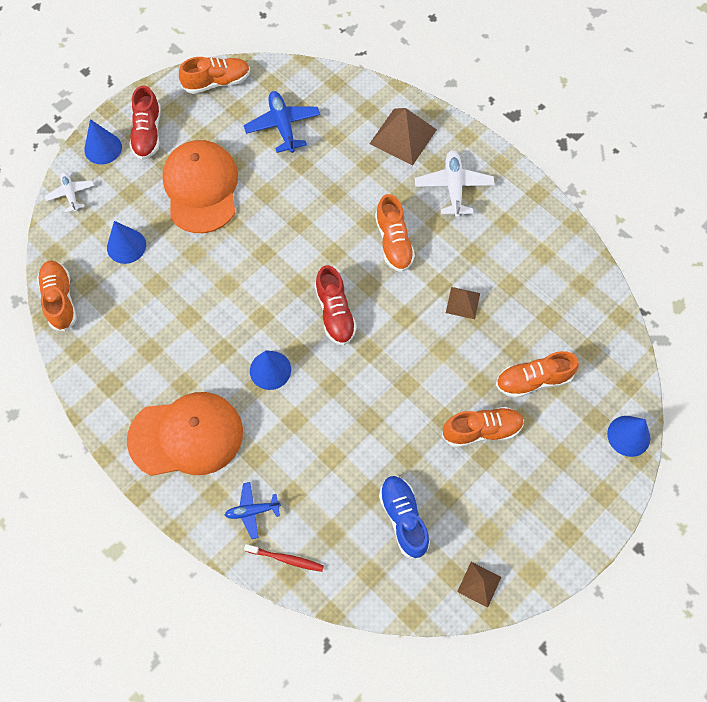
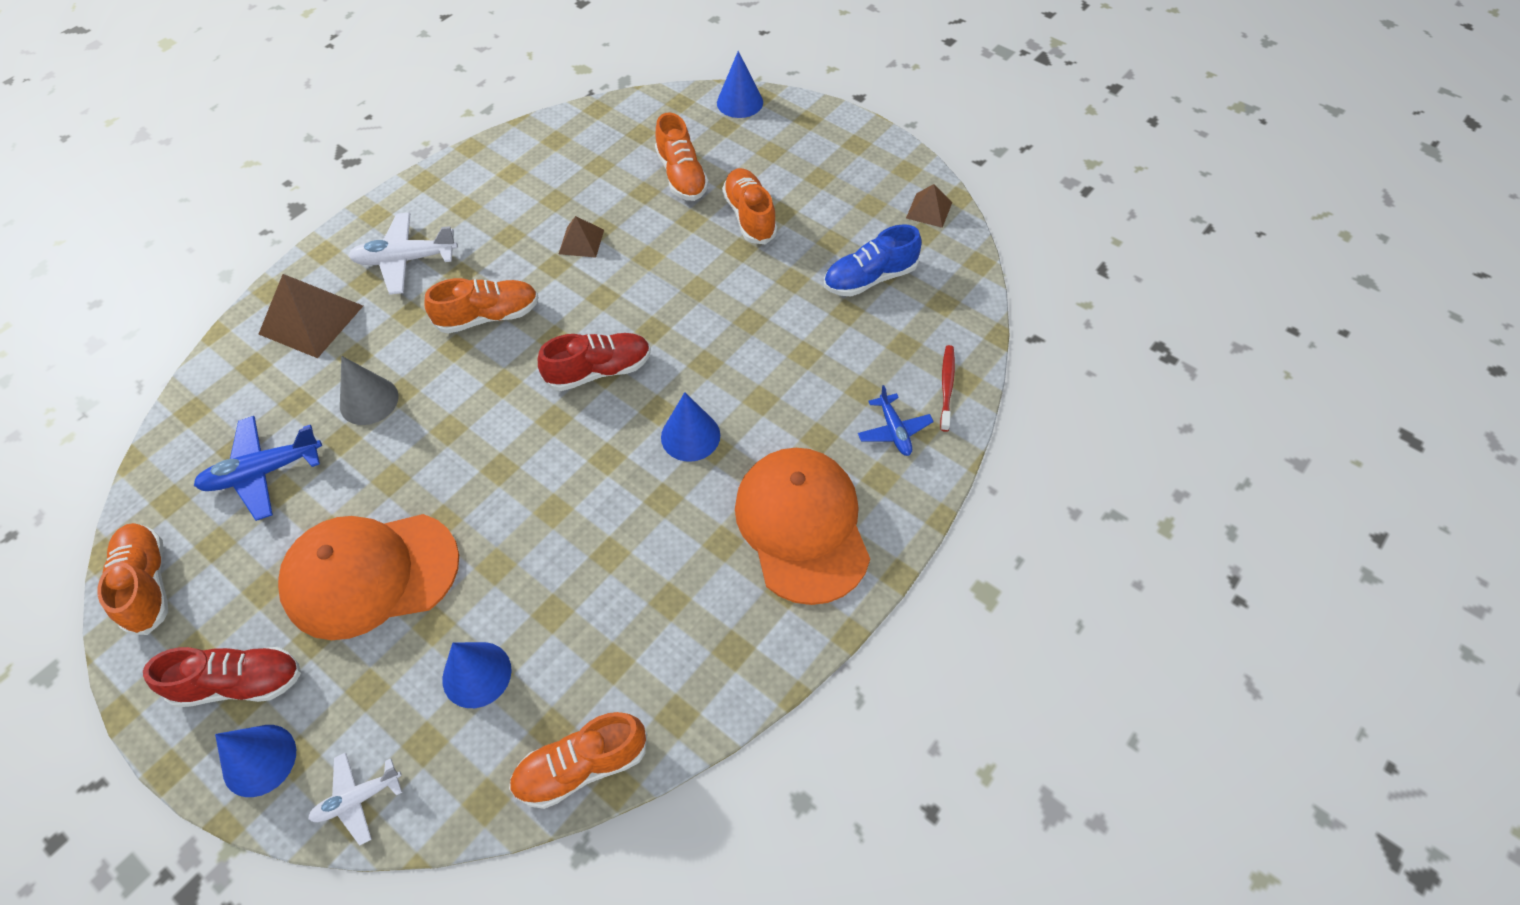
camera: 95 degrees left, 10 degrees down
none -> grey cone [340,356,399,425]

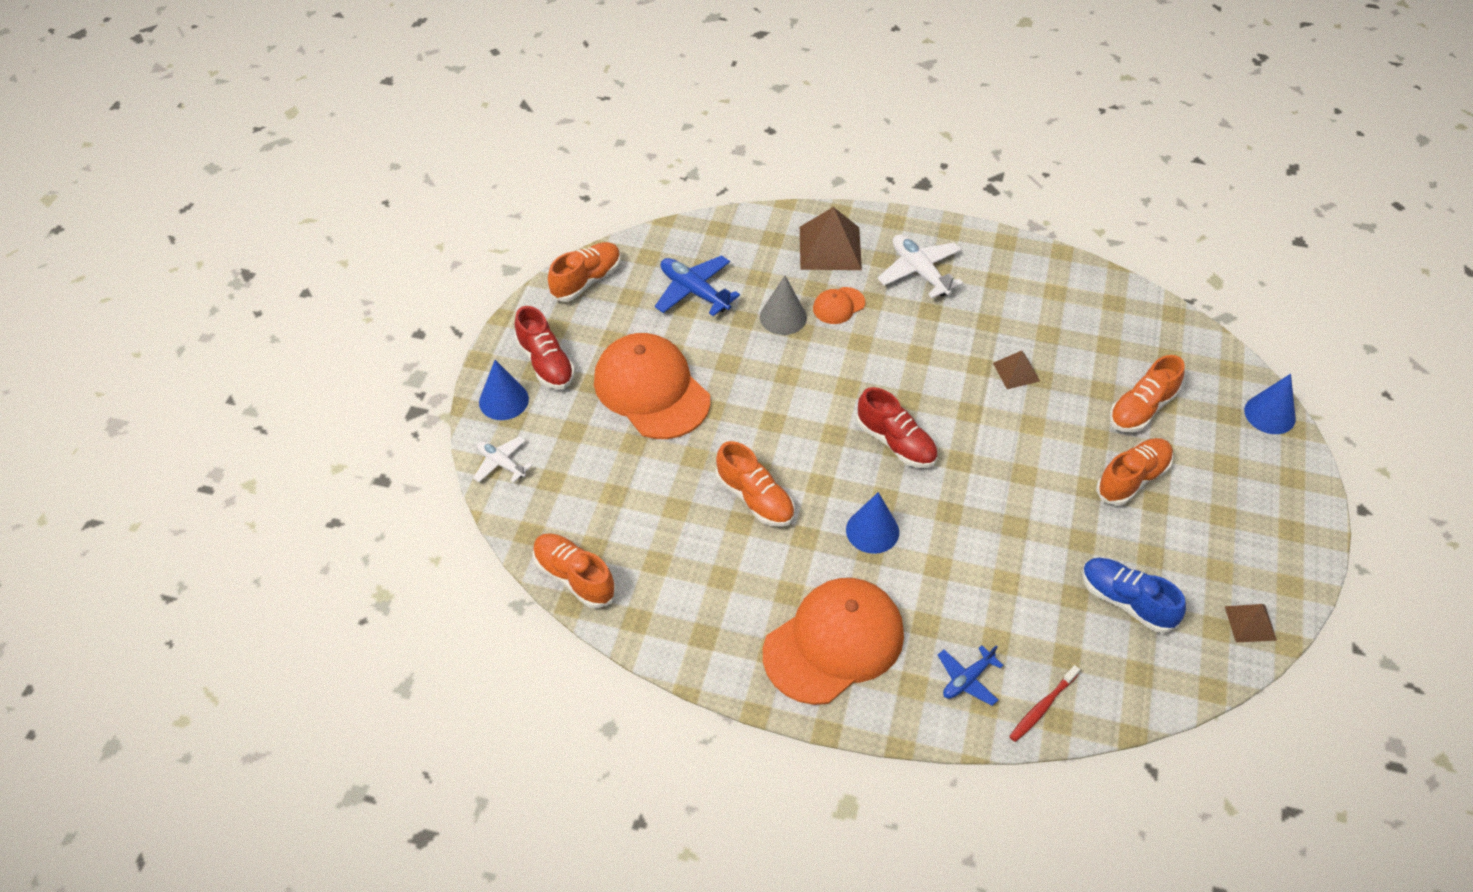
camera: 65 degrees right, 5 degrees down
orange shoe [424,278,539,334] -> orange shoe moved to [716,441,795,527]
blue cone [442,642,512,708] -> none
red toothbrush [940,345,955,432] -> red toothbrush turned 150 degrees clockwise [1009,665,1080,742]
none -> orange cap [813,287,865,324]

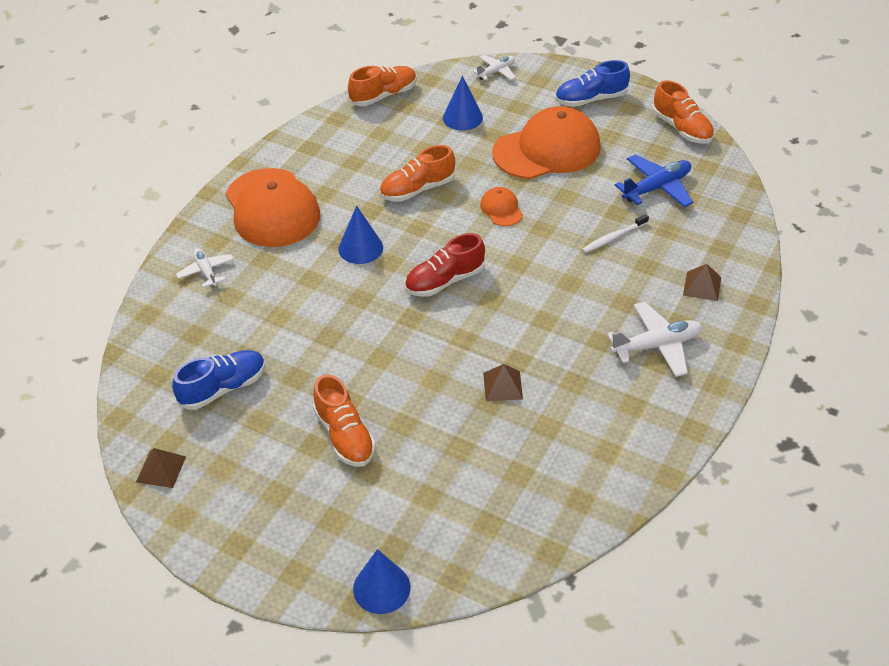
camera: 105 degrees right, 5 degrees down
blue cone [479,360,529,420] -> blue cone moved to [443,76,483,130]
red shoe [515,306,575,390] -> blue shoe [555,60,630,107]
grey cone [760,276,807,335] -> white toothbrush [582,214,649,253]
brown pyramid [800,207,862,270] -> brown pyramid [683,264,721,301], size x0.55
orange cap [813,287,865,324] -> orange cap moved to [480,187,523,226]
blue plane [938,645,1004,706] -> white plane [176,248,234,288]
red toothbrush [1009,665,1080,742] -> none
orange shoe [1110,355,1185,432] -> none

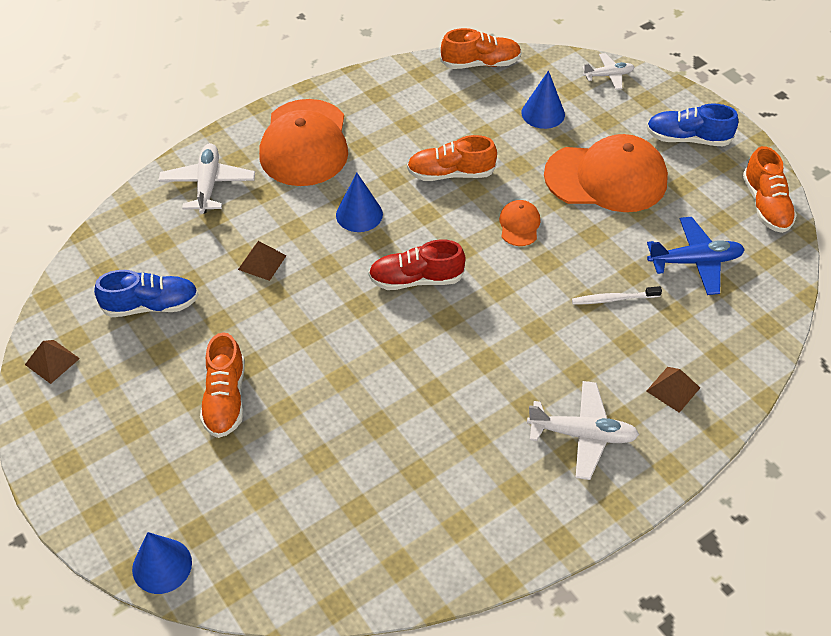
camera: 25 degrees right, 5 degrees up
white plane [176,248,234,288] -> white plane [158,143,255,214], size x1.60
brown pyramid [483,364,523,401] -> brown pyramid moved to [238,241,287,281]

